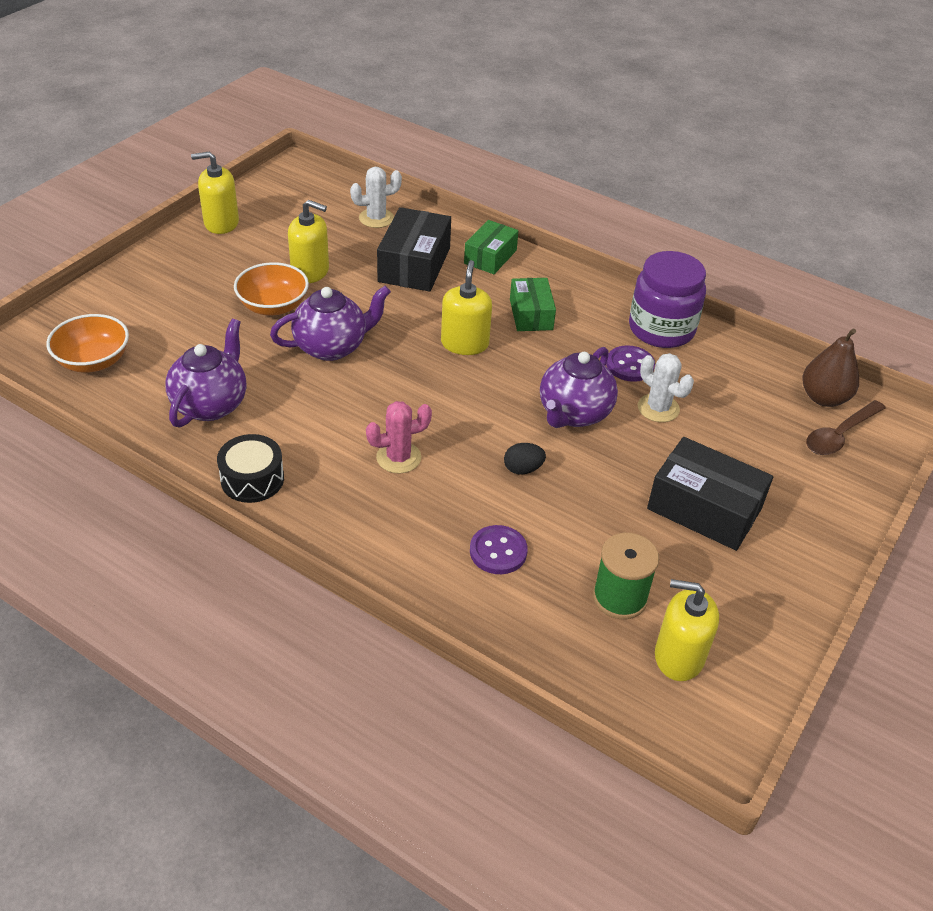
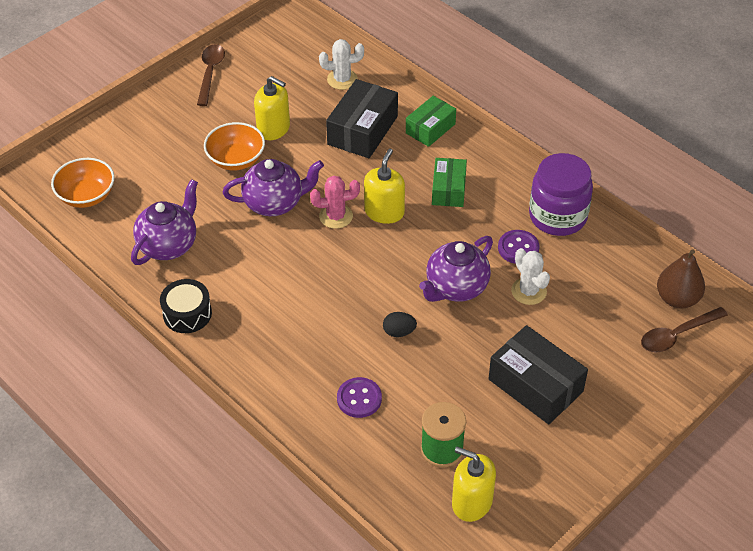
camera: 15 degrees right, 5 degrees up
yellow soap dispenser [191,152,239,234] -> brown spoon [197,44,225,106]
pink cactus [366,401,432,474] -> pink cactus moved to [310,176,360,229]

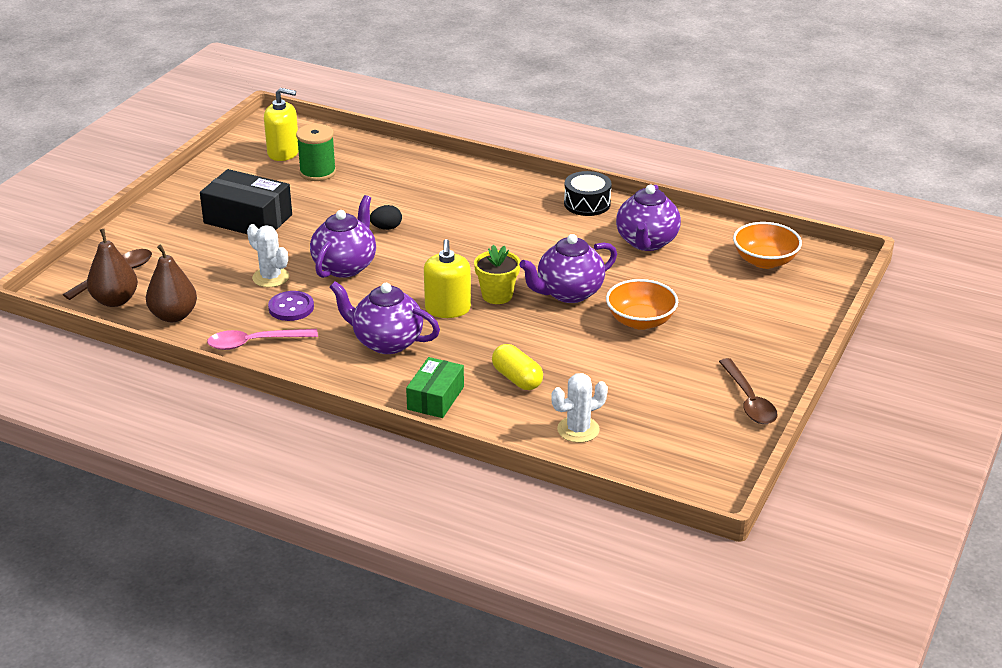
camera: 160 degrees right, 15 degrees down
yellow soap dispenser [254,76,290,140] -> none
pink cactus [310,176,360,229] -> yellow flower pot [474,245,520,304]
black box [326,79,398,158] -> yellow capsule [492,344,543,390]
purple button [337,377,382,418] -> none
green box [432,158,467,207] -> purple teapot [330,281,440,354]
purple jar [529,153,593,236] -> pink spoon [207,329,318,350]
none -> brown pear [146,245,197,322]

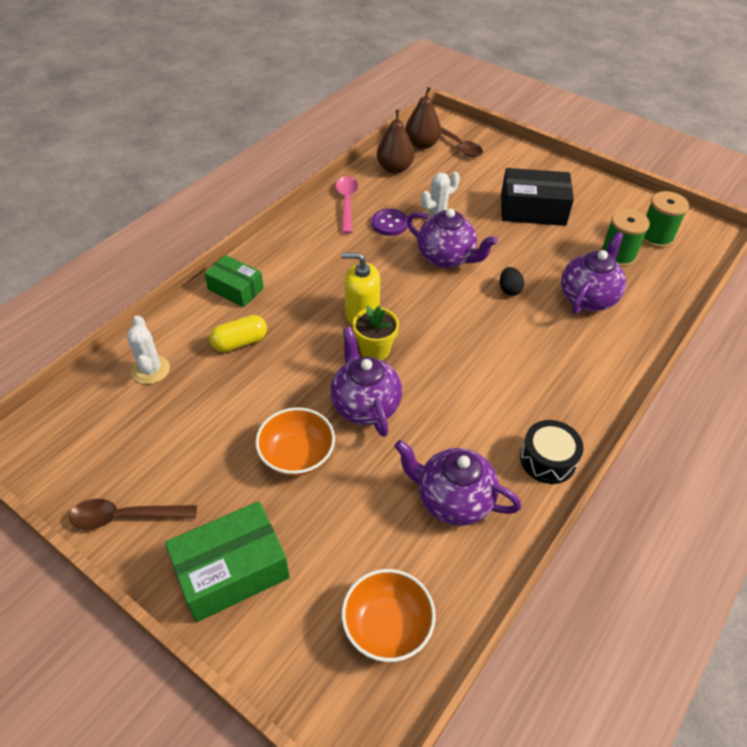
camera: 100 degrees right, 15 degrees up
black box [200,169,292,234] -> black box turned 60 degrees clockwise [501,168,574,226]
yellow soap dispenser [264,88,299,161] -> green spool [643,191,689,248]
purple teapot [330,281,440,354] -> purple teapot moved to [561,232,626,314]
none -> green box [165,501,290,622]

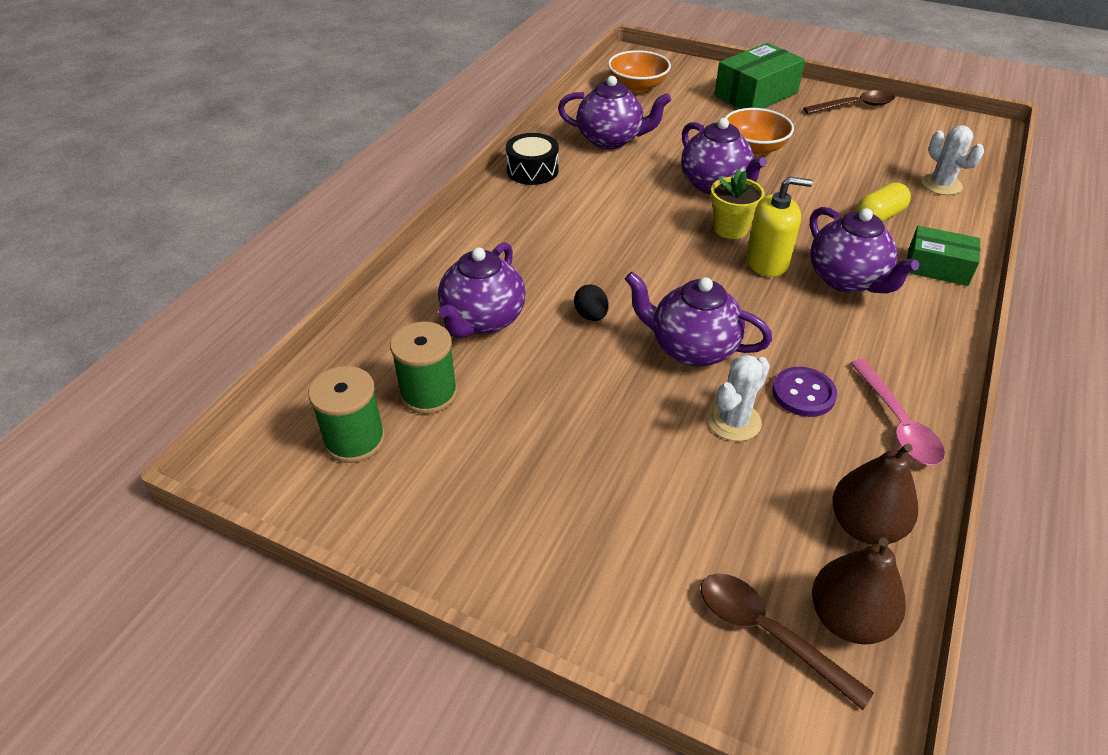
camera: 170 degrees right, 5 degrees down
black box [501,168,574,226] -> none
none -> purple teapot [810,207,919,293]

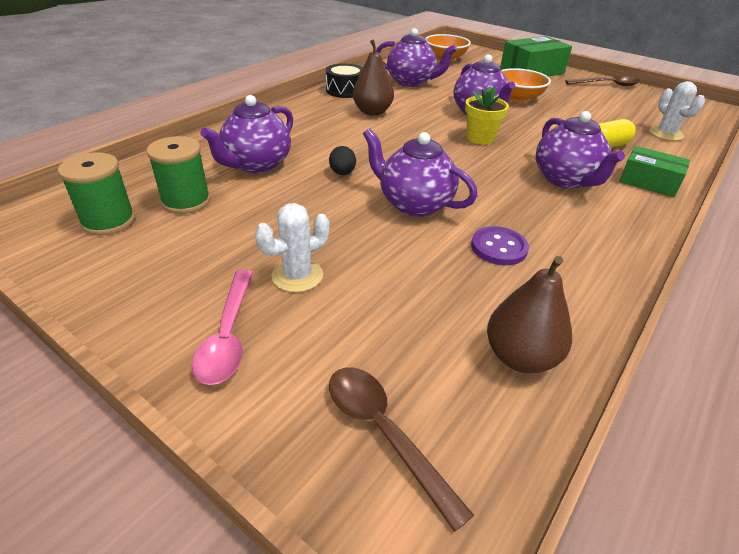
camera: 10 degrees right, 5 degrees down
white cactus [707,354,770,441] -> white cactus moved to [255,203,330,292]
yellow soap dispenser [746,177,813,277] -> none
brown pear [812,538,906,645] -> brown pear moved to [353,39,394,116]
pink spoon [850,359,945,465] -> pink spoon moved to [192,270,253,385]

